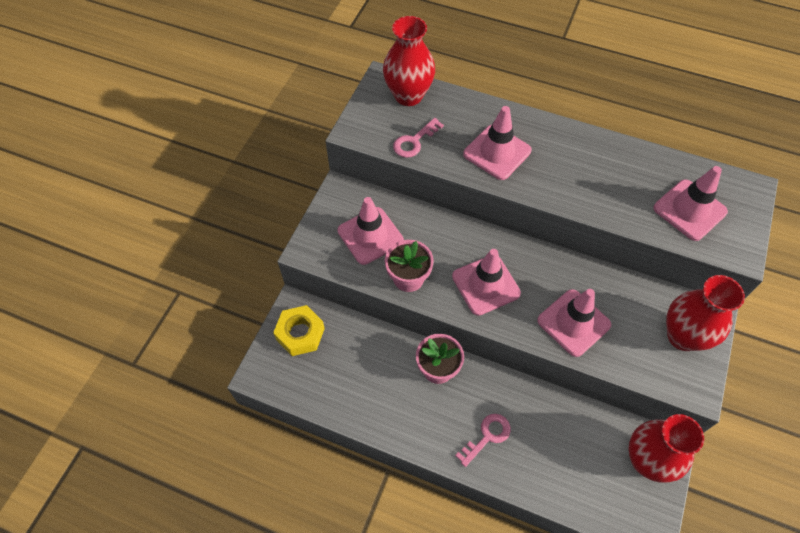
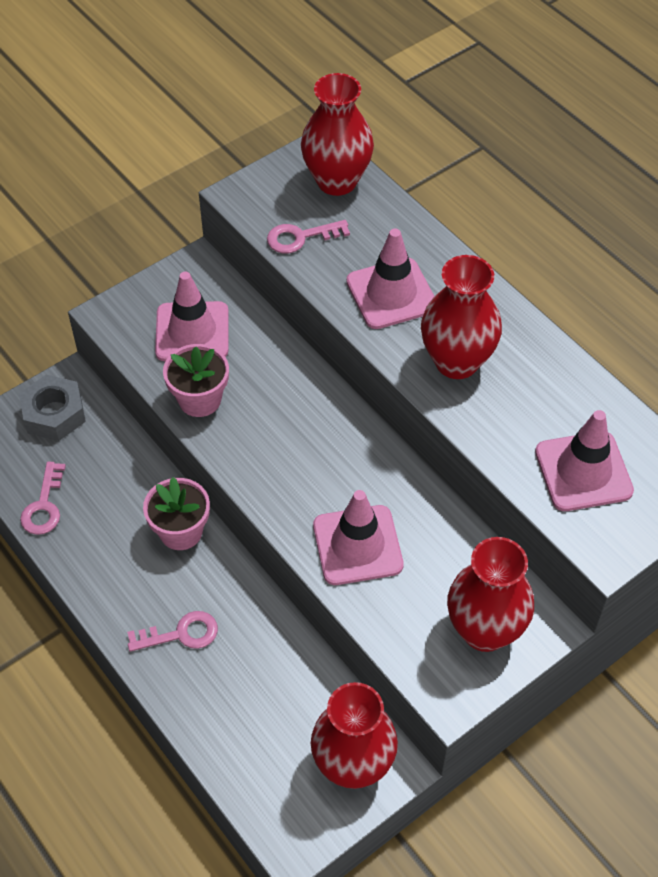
camera: 30 degrees right, 5 degrees down
yellow nut [273,305,325,356] -> grey nut [19,375,86,441]
pink traffic cone [452,249,521,316] -> none
none -> pink key [20,462,66,535]
none -> red vase [421,255,502,379]

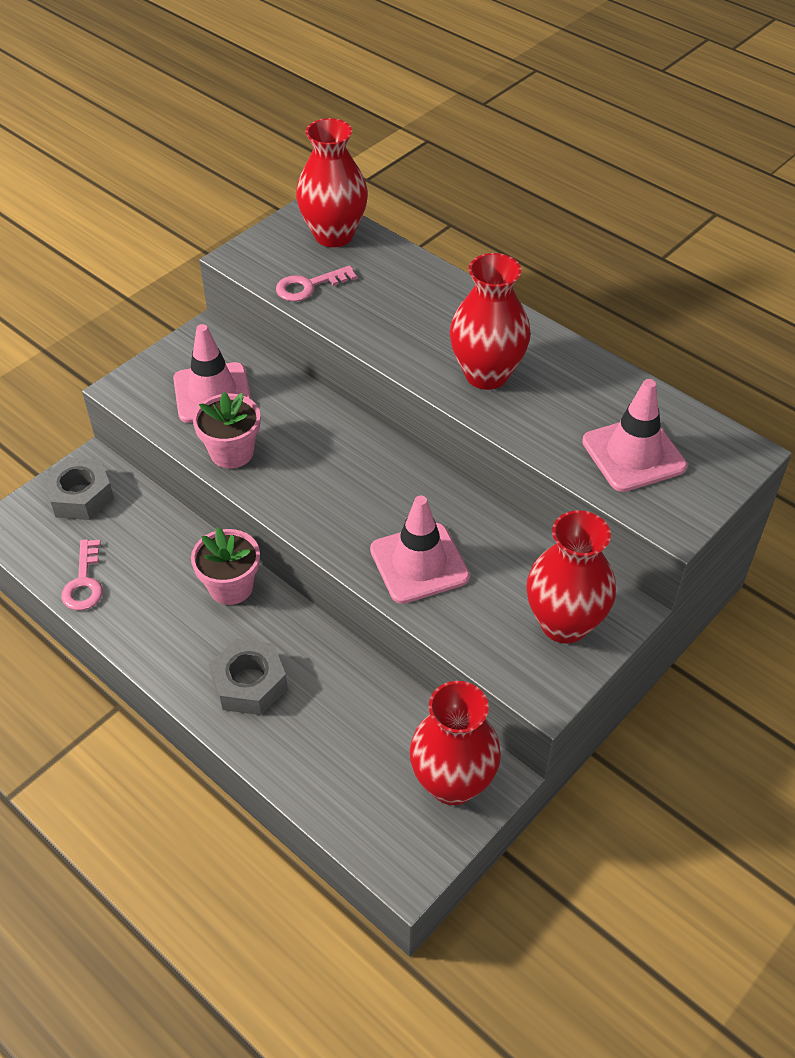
camera: 10 degrees left, 5 degrees down
pink key [127,611,218,652] -> grey nut [209,639,288,715]
pink traffic cone [346,228,435,329] -> none

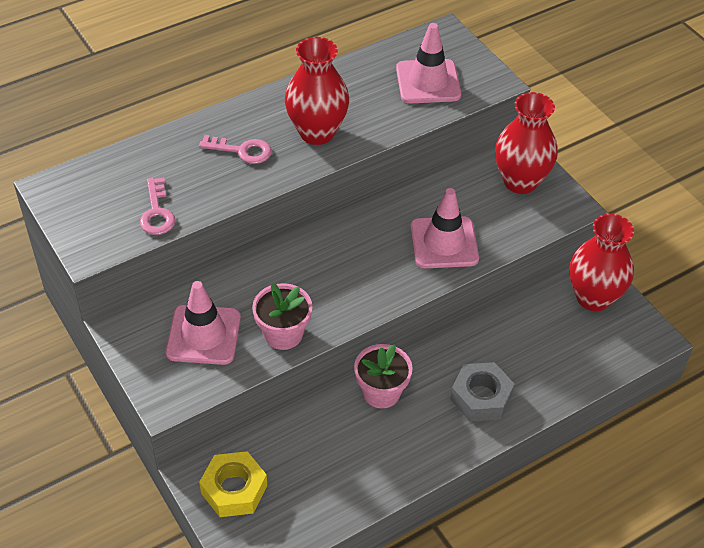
camera: 75 degrees left, 0 degrees up
grey nut [42,457,114,520] -> yellow nut [199,451,267,517]
pink key [61,539,103,611] -> pink key moved to [199,135,272,164]
red vase [296,118,368,247] -> none

